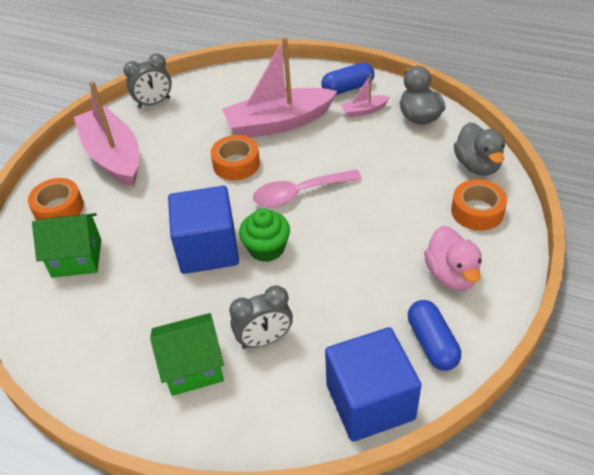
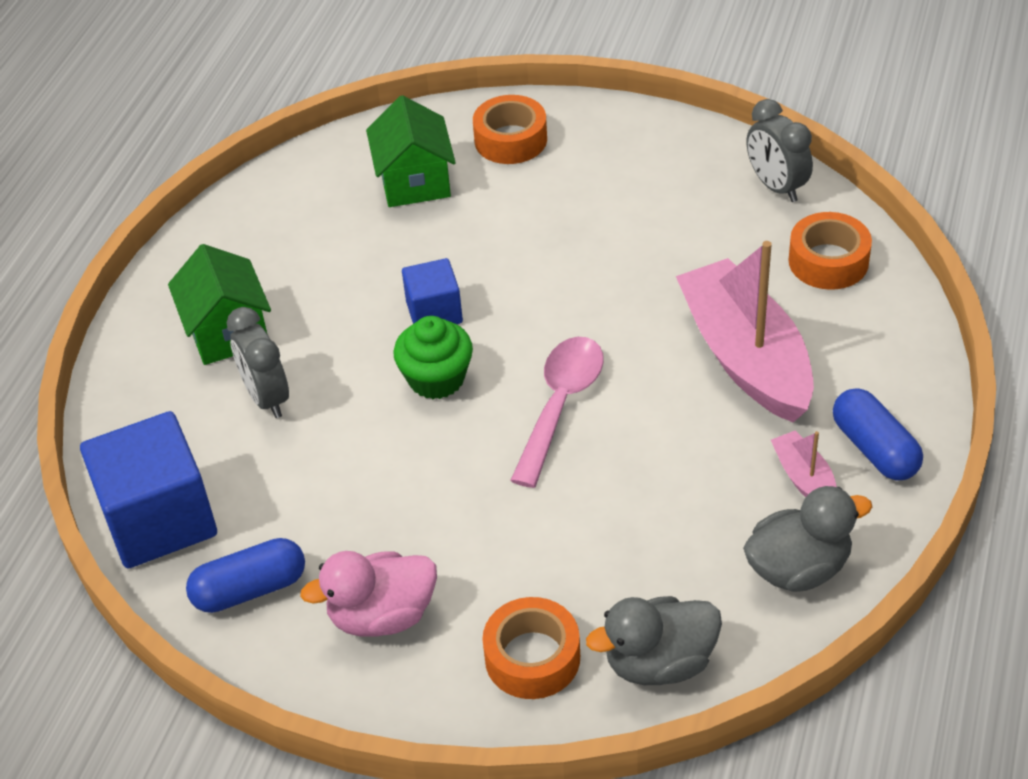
camera: 85 degrees right, 0 degrees up
pink boat [74,81,139,187] -> none
blue cube [168,186,239,274] -> blue cube [402,258,463,324], size x0.55
orange tape [211,135,260,180] -> orange tape moved to [788,212,872,290]
pink spoon [253,169,362,207] -> pink spoon turned 45 degrees clockwise [510,337,604,488]

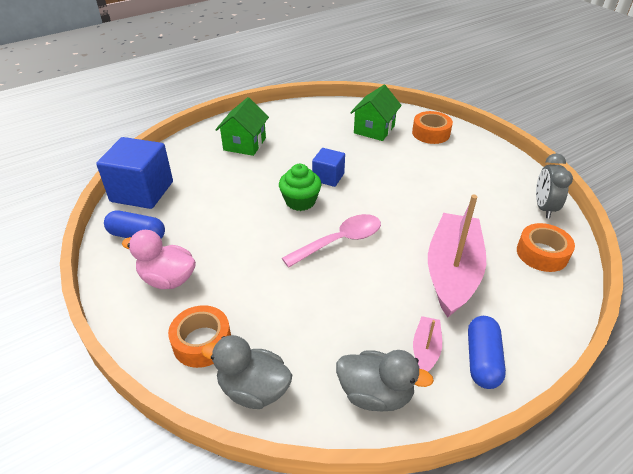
camera: 35 degrees right, 5 degrees down
grey clock [227,307,289,418] -> none

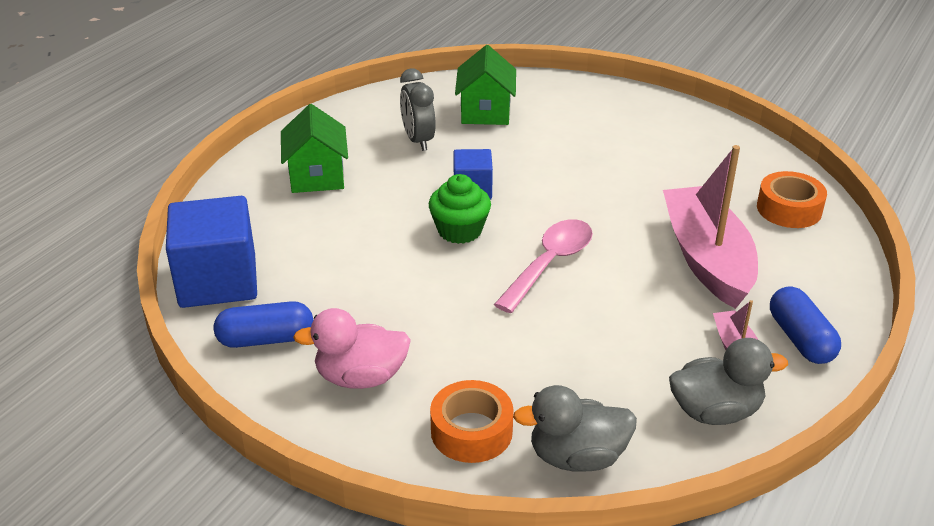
camera: 25 degrees left, 5 degrees down
orange tape [412,111,453,144] -> none
grey clock [536,153,573,218] -> grey clock moved to [400,69,436,151]

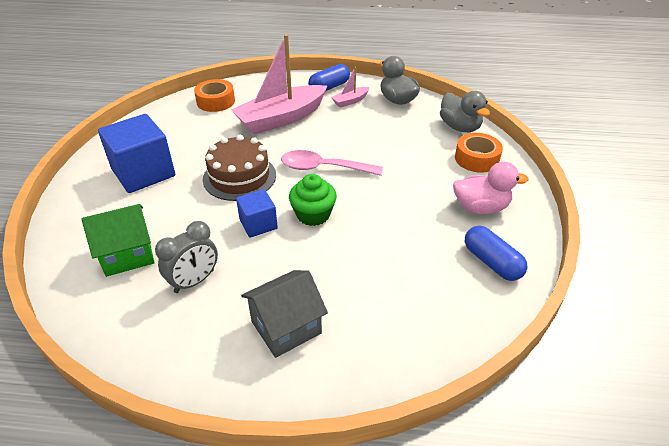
camera: 115 degrees left, 5 degrees up
blue cube [166,196,257,308] -> blue cube moved to [98,114,175,193]
green house [281,104,348,193] -> grey house [241,270,328,358]
pink duck [293,308,411,389] -> pink duck turned 60 degrees counterclockwise [453,162,529,214]
none -> brown cake [203,135,276,201]

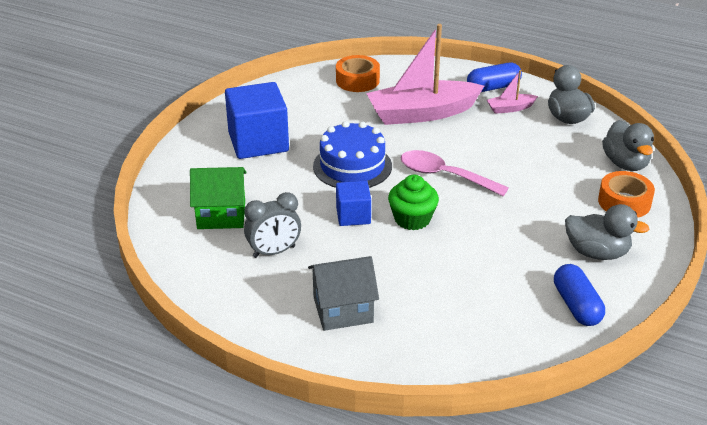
camera: 20 degrees right, 5 degrees down
brown cake [203,135,276,201] -> blue cake [313,121,392,188]
pink duck [453,162,529,214] -> grey duck [565,204,649,260]

